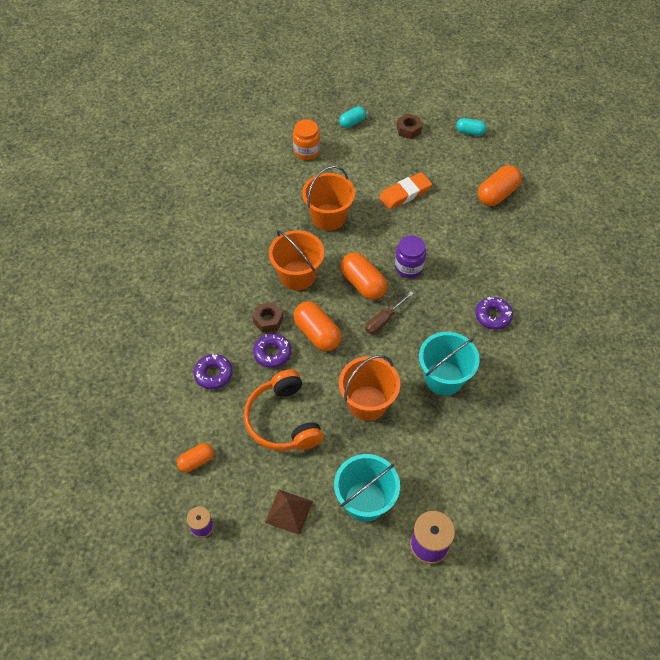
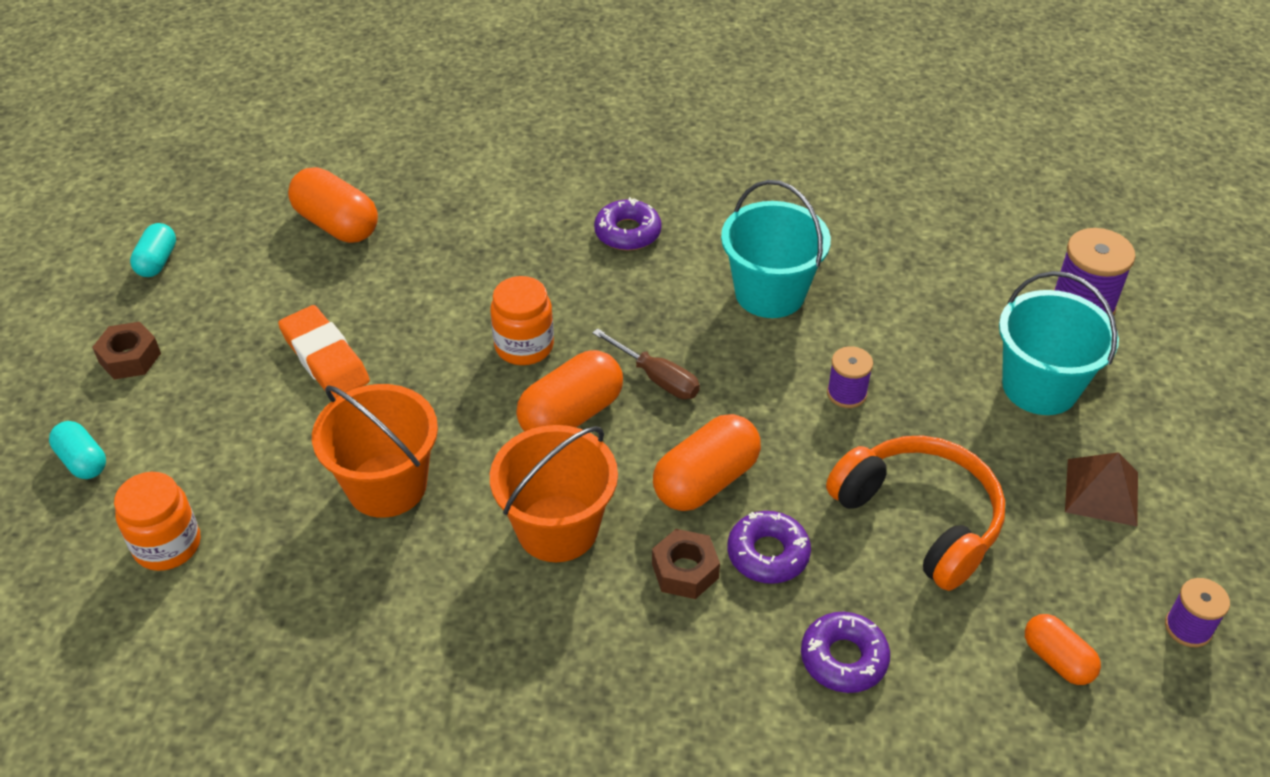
camera: 95 degrees left, 10 degrees down
orange headphones [244,369,323,451] -> orange headphones turned 105 degrees counterclockwise [826,435,1005,591]
orange bucket [339,355,400,421] -> purple spool [827,346,873,408]
purple jar [395,236,426,278] -> orange jar [490,276,554,365]

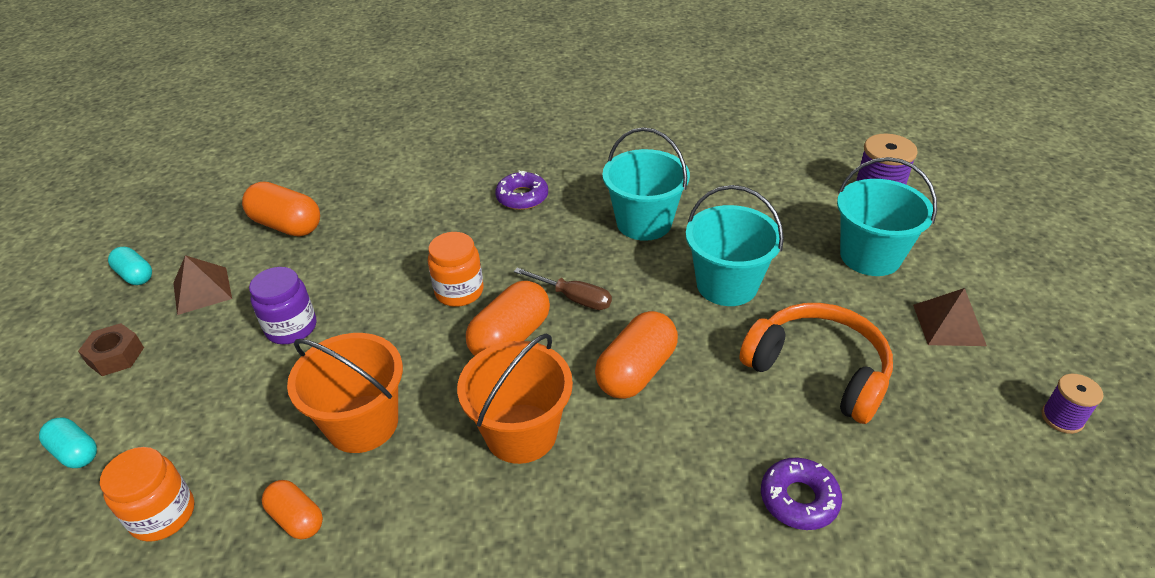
camera: 10 degrees left, 5 degrees down
turquoise capsule [130,223,176,277] -> turquoise capsule turned 45 degrees counterclockwise [108,247,152,285]
orange eraser [278,305,370,398] -> purple jar [249,267,316,344]
brown nut [652,529,720,599] -> none
purple donut [727,511,811,584] -> none
purple spool [827,346,873,408] -> turquoise bucket [686,185,784,306]
orange capsule [1025,614,1101,685] -> orange capsule moved to [262,480,323,540]
none -> brown pyramid [173,255,232,315]

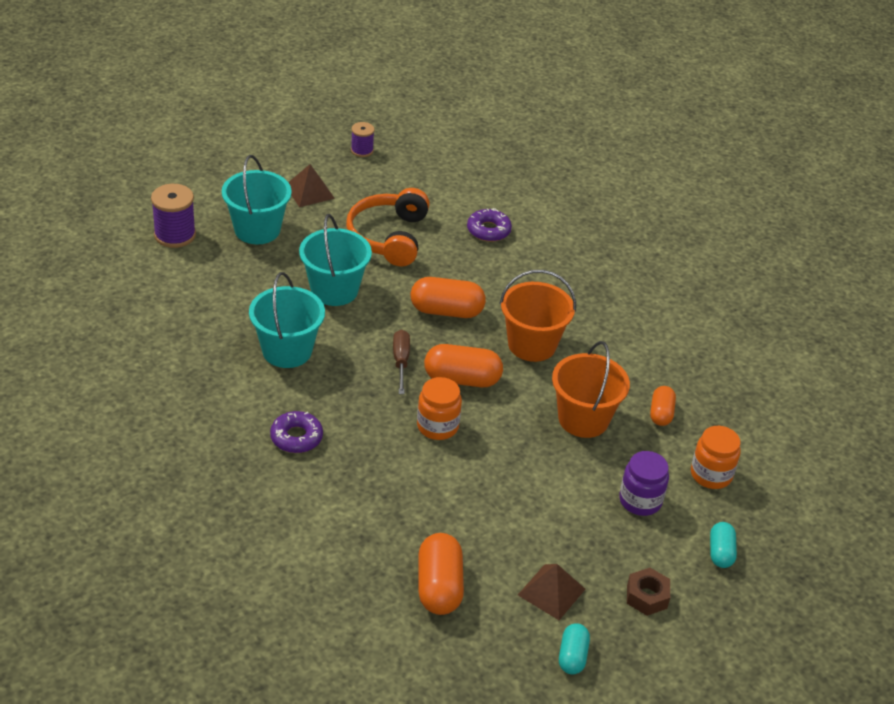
camera: 125 degrees left, 0 degrees up
purple jar [249,267,316,344] -> purple jar moved to [619,451,669,516]

